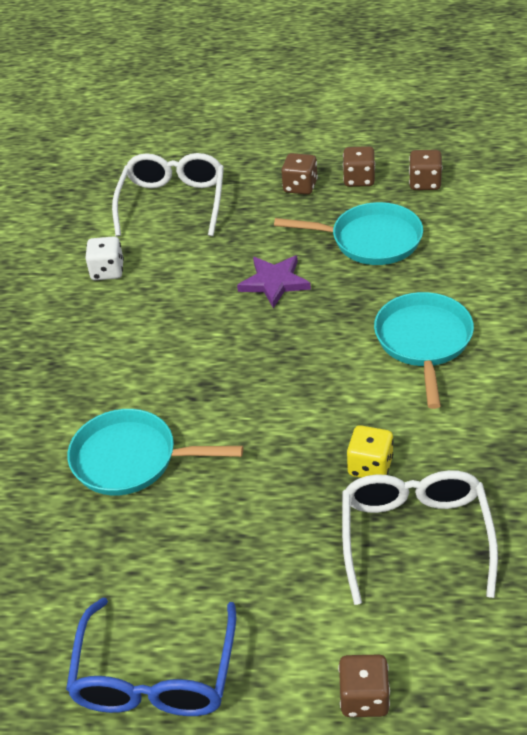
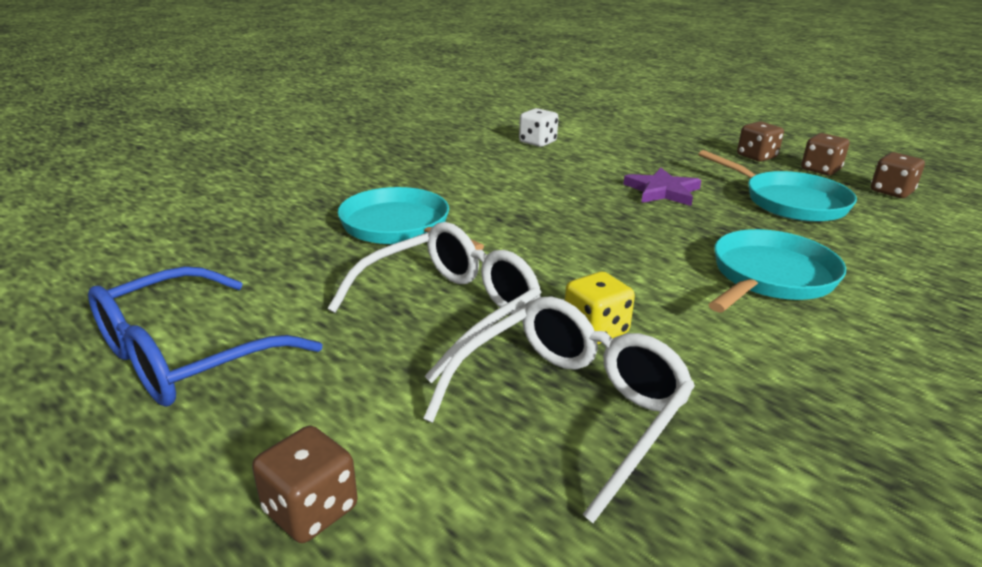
camera: 35 degrees right, 15 degrees down
white glasses [112,153,224,236] -> white glasses moved to [327,222,542,383]

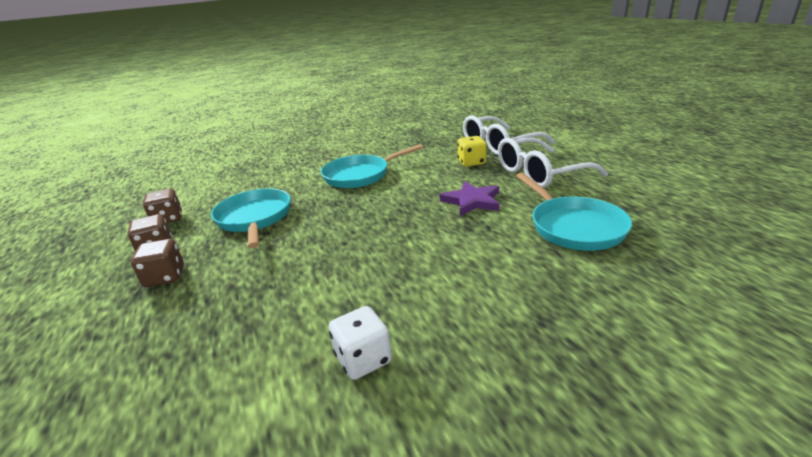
camera: 155 degrees left, 0 degrees up
blue glasses [88,266,322,407] -> none
brown dice [252,426,357,543] -> none
purple star [623,168,701,206] -> purple star moved to [439,181,499,216]

